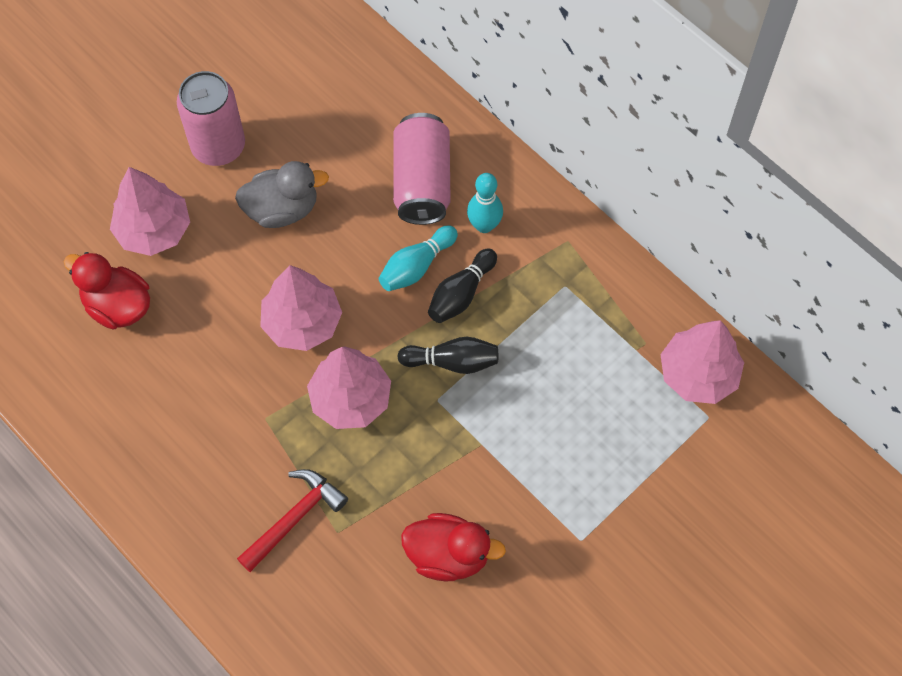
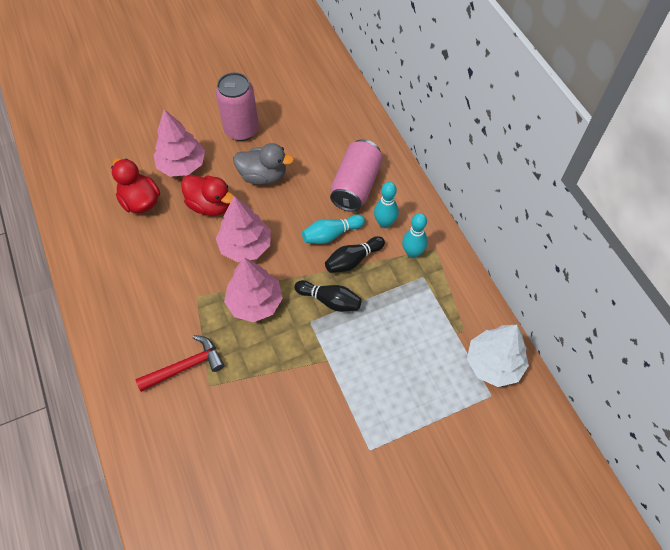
camera: 20 degrees right, 5 degrees down
red duck [401,513,506,581] -> red duck moved to [181,175,234,216]
pink tree [660,320,744,404] -> white tree [467,325,529,387]
none -> turquoise bowling pin [402,213,428,258]

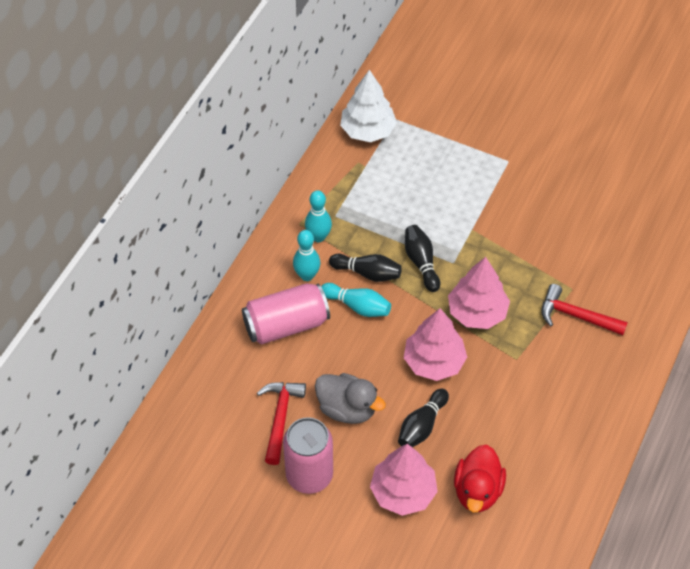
camera: 130 degrees left, 5 degrees down
red duck [181,175,234,216] -> black bowling pin [398,389,449,447]
grey duck [233,143,294,185] -> grey duck turned 150 degrees clockwise [315,373,386,424]
none -> red hammer [257,382,306,465]

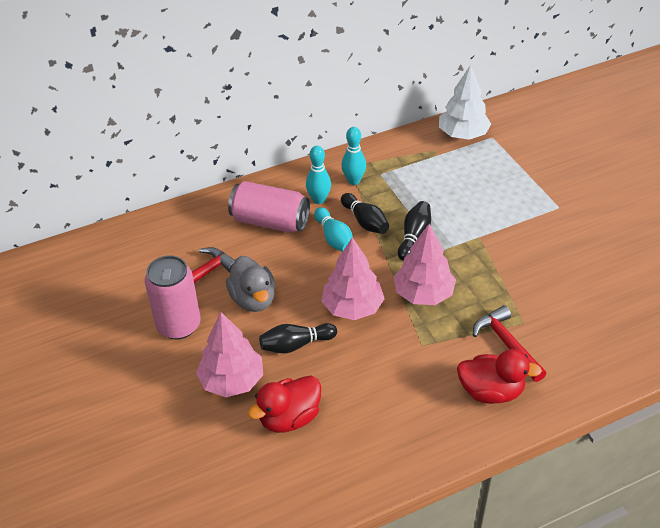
camera: 40 degrees right, 10 degrees down
none -> red duck [457,349,542,404]

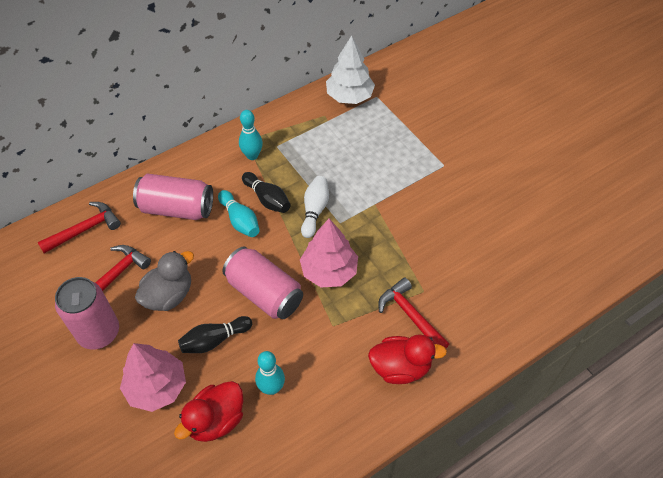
camera: 10 degrees left, 10 degrees up
grey duck [226,256,276,312] -> grey duck turned 105 degrees counterclockwise [135,251,194,311]
turquoise bowling pin [306,146,331,204] -> turquoise bowling pin moved to [255,351,285,395]
pink tree [321,237,385,320] -> pink can [223,246,303,319]
black bowling pin [398,201,431,261] -> white bowling pin [301,176,329,238]
none -> red hammer [37,202,121,254]

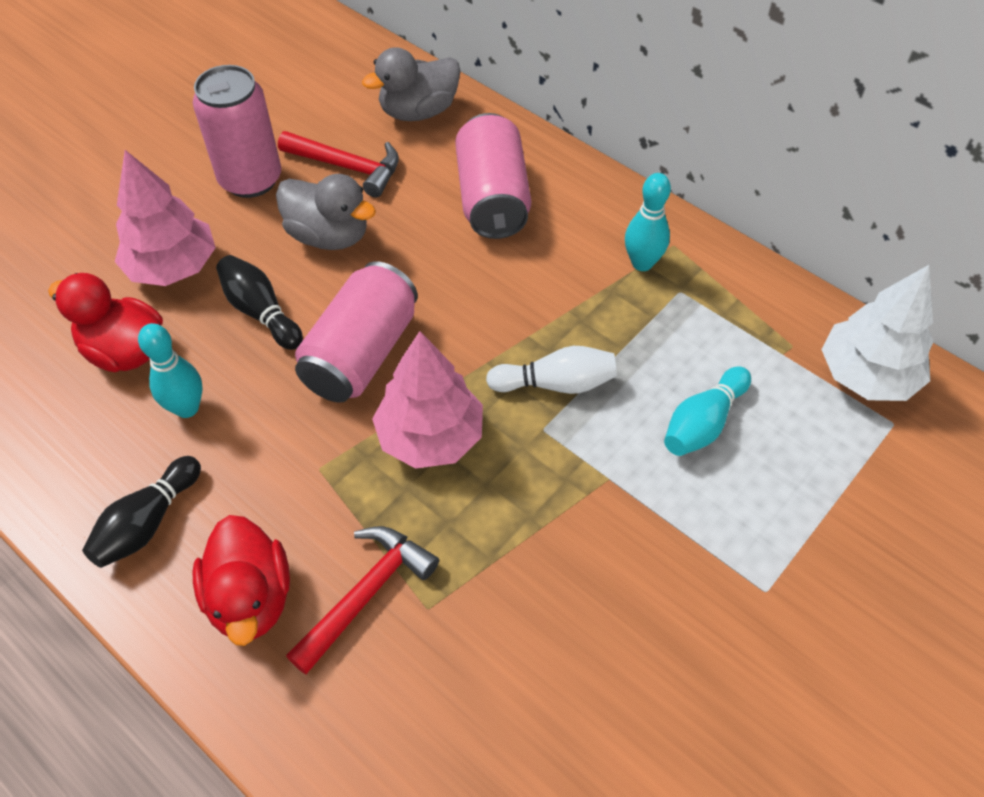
camera: 75 degrees right, 0 degrees up
red hammer [37,202,121,254] -> grey duck [362,47,461,121]
turquoise bowling pin [218,190,260,237] -> turquoise bowling pin moved to [664,366,751,456]
black bowling pin [242,172,291,213] -> black bowling pin moved to [82,456,201,568]

